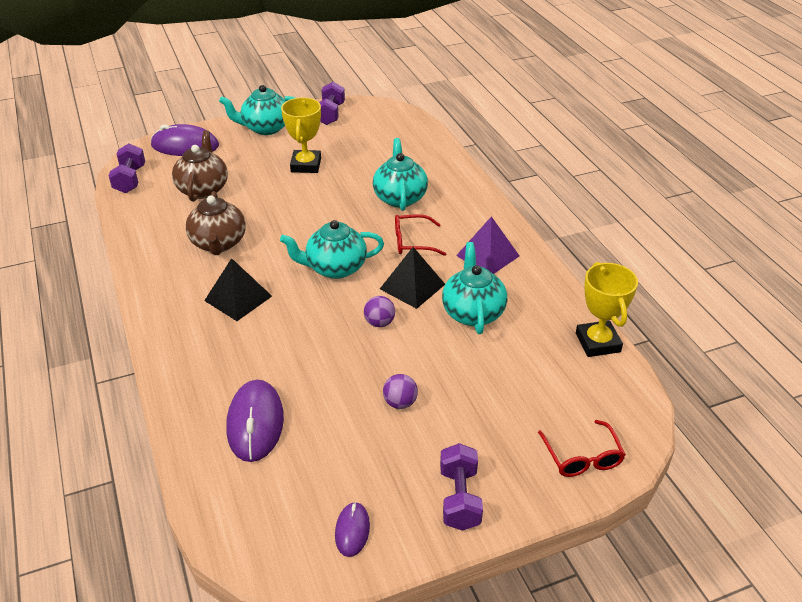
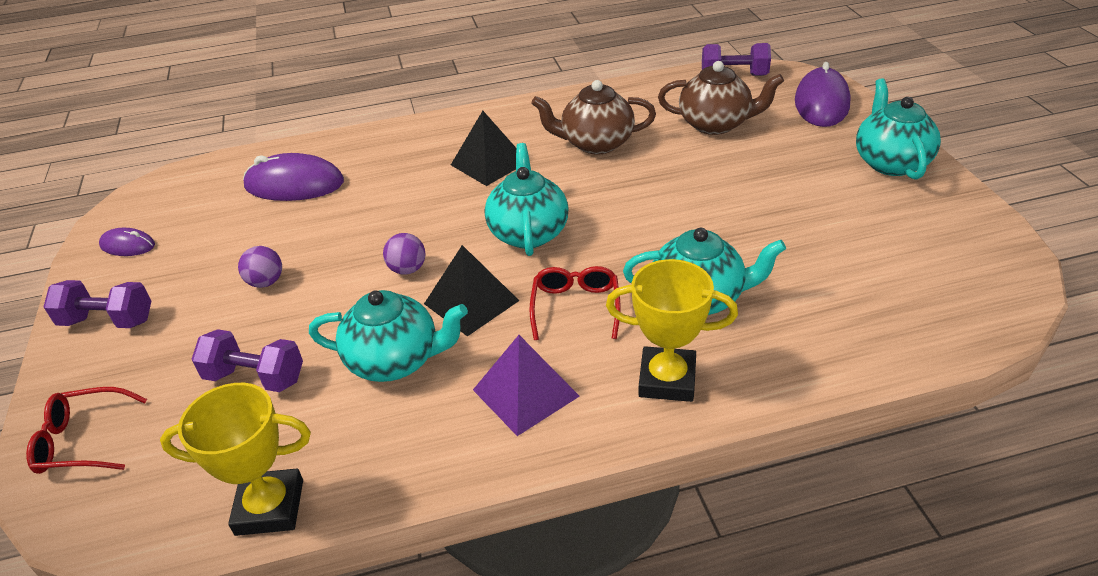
camera: 100 degrees right, 0 degrees up
yellow trophy [281,97,321,173] -> yellow trophy moved to [606,259,738,402]
purple dumbbell [319,82,345,125] -> purple dumbbell moved to [191,329,303,392]

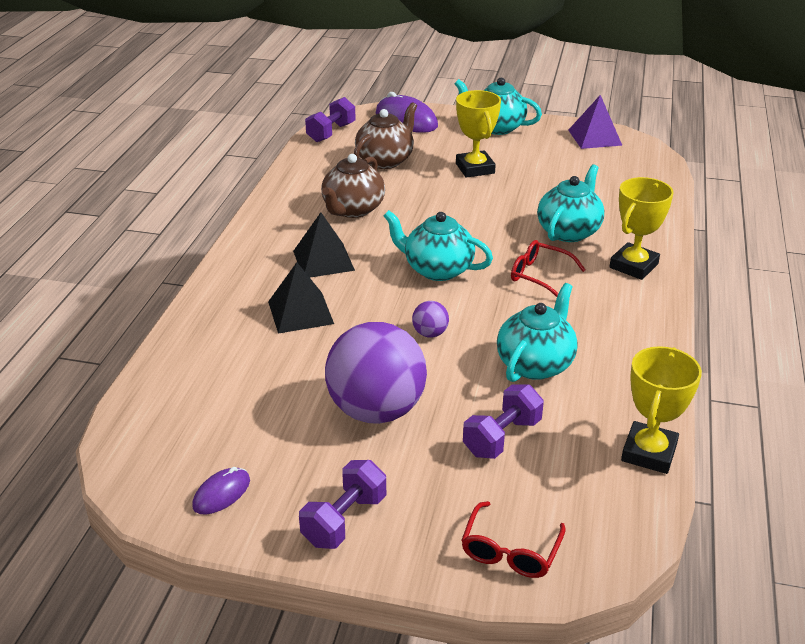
camera: 65 degrees left, 5 degrees down
purple ball [238,246,282,288] -> purple ball [325,322,427,424], size x2.45
purple mouse [243,153,344,201] -> none
black pyramid [424,245,519,336] -> black pyramid moved to [268,263,334,334]
purple pyramid [473,335,580,436] -> purple pyramid moved to [568,95,623,149]
none -> yellow trophy [456,90,501,178]

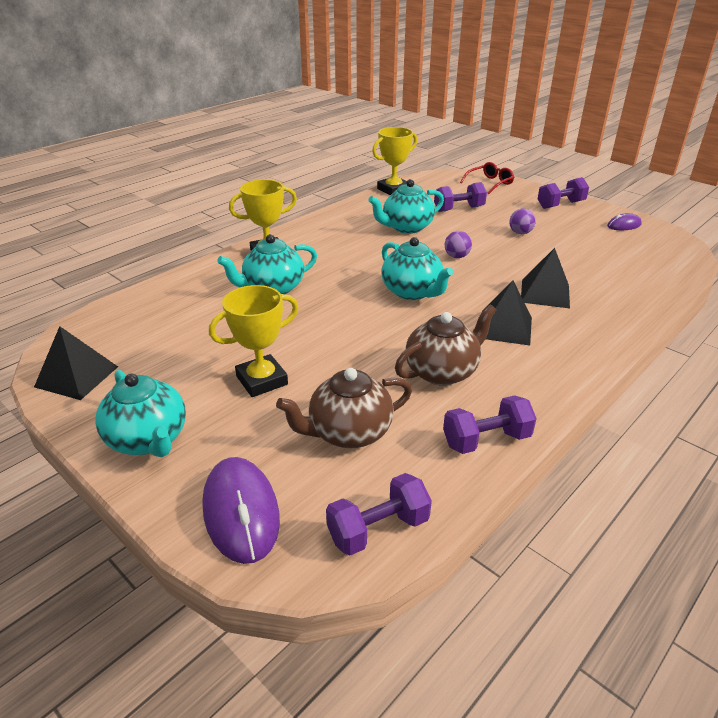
camera: 150 degrees left, 0 degrees up
purple ball [325,322,427,424] -> purple ball [509,208,536,234], size x0.41
yellow trophy [456,90,501,178] -> yellow trophy turned 45 degrees clockwise [209,285,298,397]
red glasses [511,240,586,297] -> none
purple pyramid [568,95,623,149] -> black pyramid [34,326,118,400]
none -> purple dumbbell [443,395,537,454]

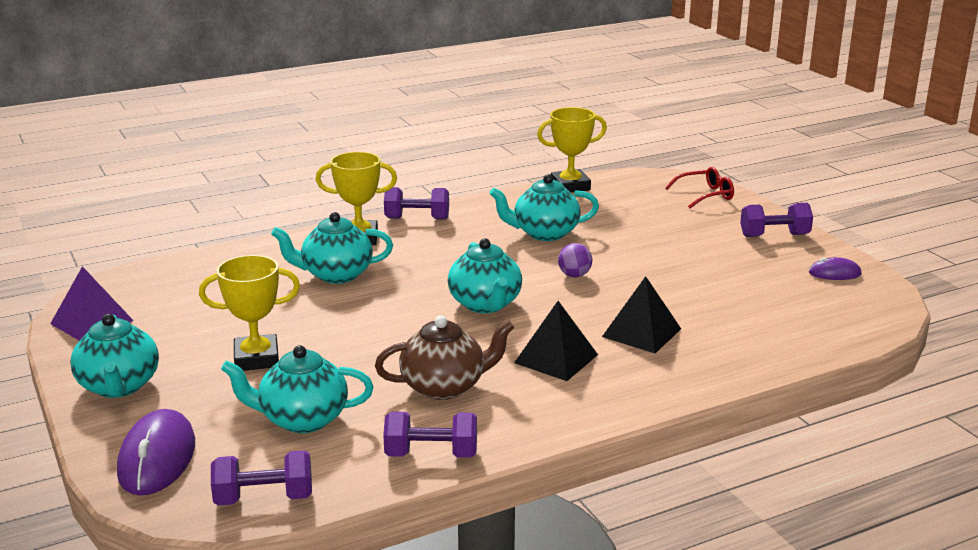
camera: 20 degrees right, 10 degrees down
black pyramid [34,326,118,400] -> purple pyramid [50,266,134,341]
brown teapot [276,368,412,448] -> turquoise teapot [221,345,374,433]
purple dumbbell [434,182,487,212] -> purple dumbbell moved to [384,187,449,220]
purple ball [509,208,536,234] -> none

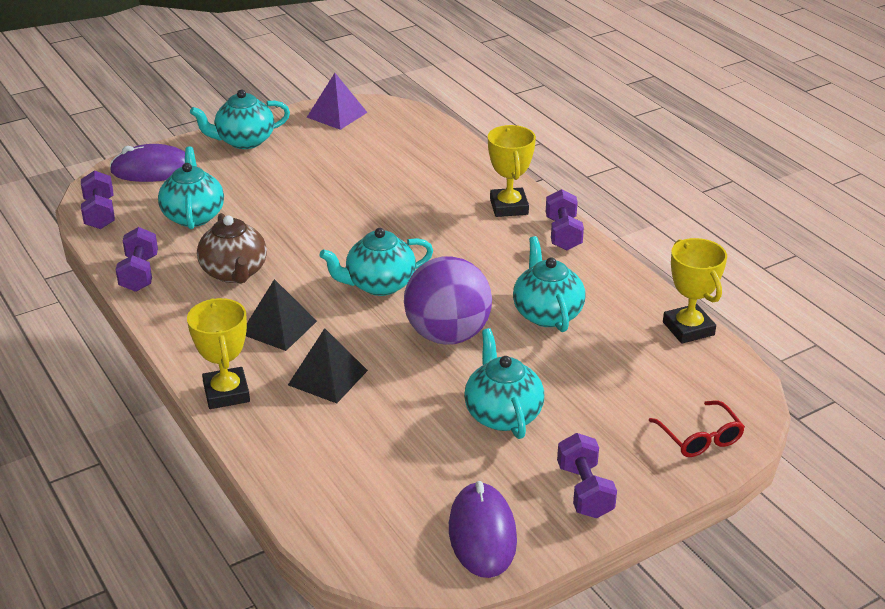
camera: 85 degrees right, 10 degrees up
yellow trophy [199,255,300,371] -> yellow trophy moved to [187,298,250,409]
turquoise teapot [271,212,393,284] -> turquoise teapot moved to [464,328,544,439]
purple ball [558,243,592,277] -> purple ball [404,256,492,345], size x2.45
purple mouse [809,257,861,280] -> purple mouse [449,481,517,578], size x1.85

